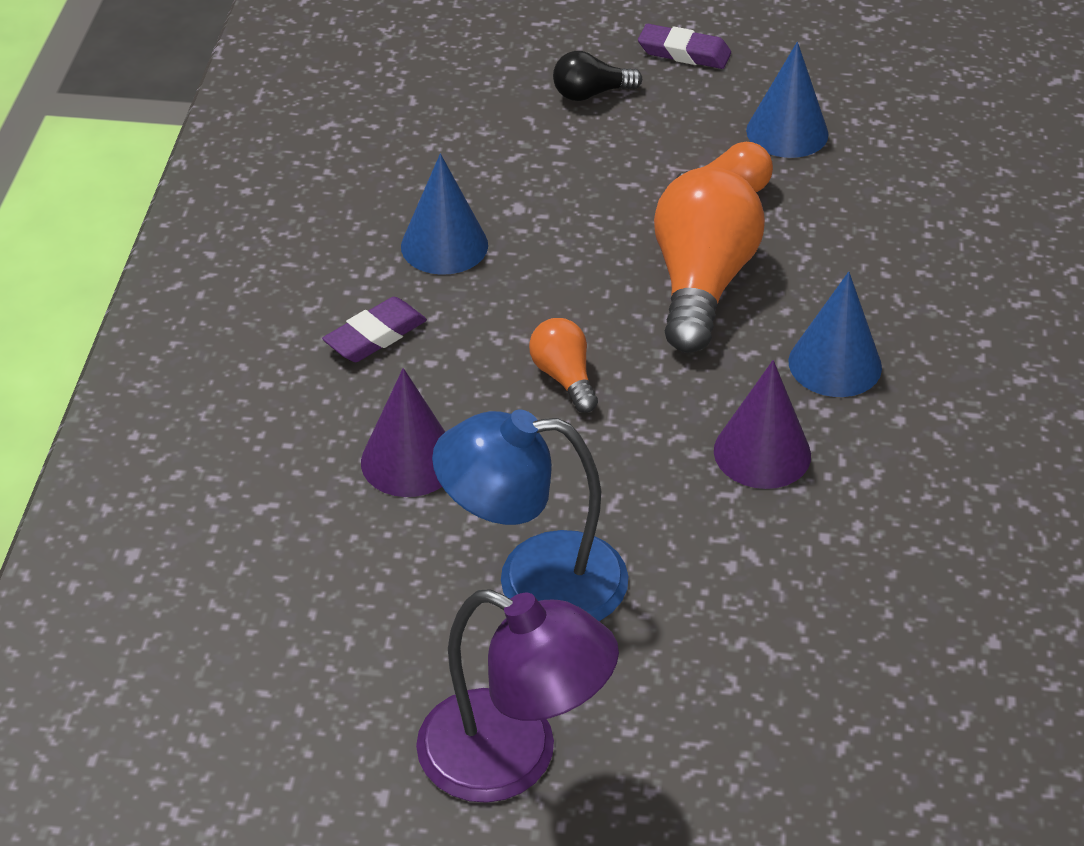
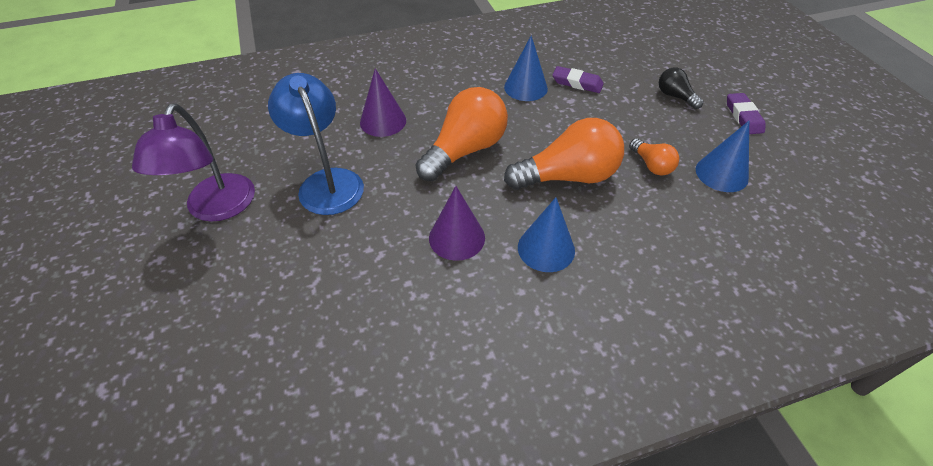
camera: 65 degrees right, 5 degrees up
purple eraser [322,297,427,362] -> purple eraser moved to [552,66,604,93]
orange light bulb [529,318,598,413] -> orange light bulb [416,87,508,181], size x2.00

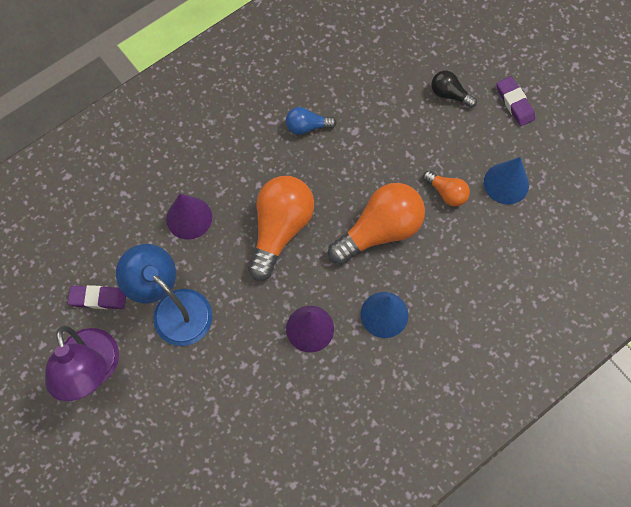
camera: 20 degrees left, 20 degrees up
blue cone [504,35,548,101] -> blue light bulb [286,107,337,135]
purple eraser [552,66,604,93] -> purple eraser moved to [68,285,126,309]

